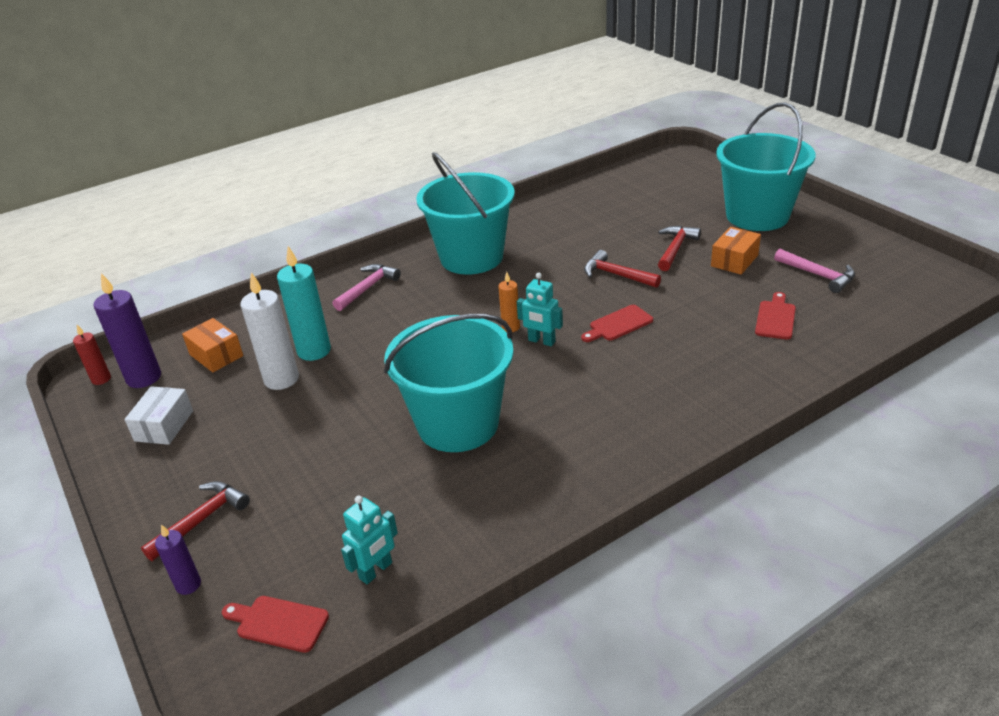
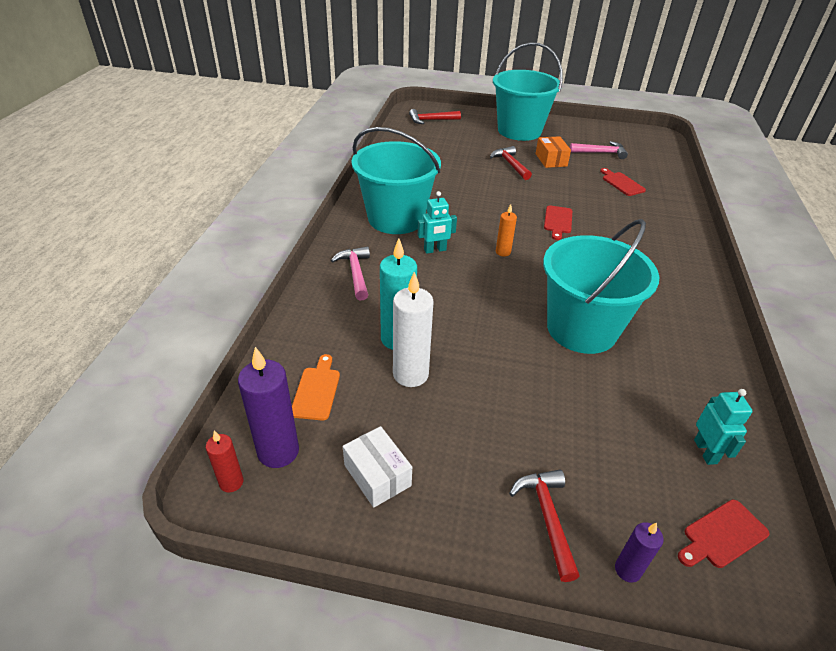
camera: 50 degrees left, 5 degrees up
orange box [182,318,243,372] -> orange cutting board [292,354,340,421]
turquoise robot [517,273,563,346] -> turquoise robot moved to [418,191,457,254]
red hammer [584,250,661,288] -> red hammer moved to [409,109,461,124]

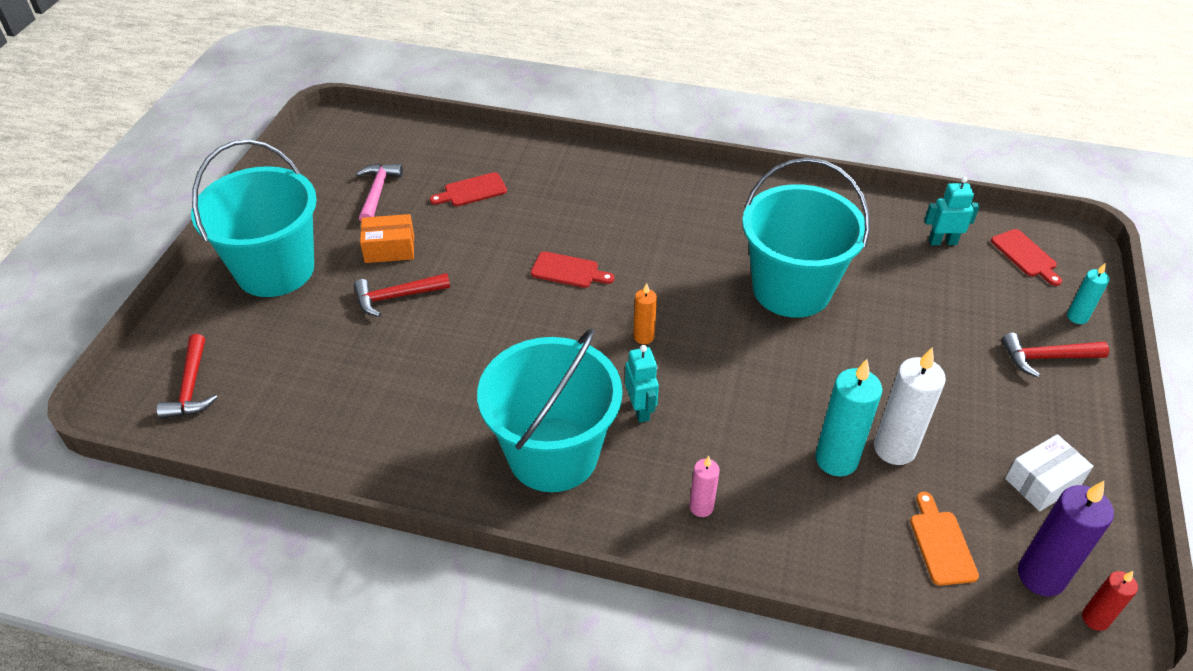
camera: 85 degrees left, 5 degrees up
orange cutting board [292,354,340,421] -> orange cutting board turned 75 degrees clockwise [910,492,979,586]
pink hammer [331,246,370,301] -> pink candle [689,456,720,517]
purple candle [615,522,664,583] -> turquoise candle [1067,264,1109,324]

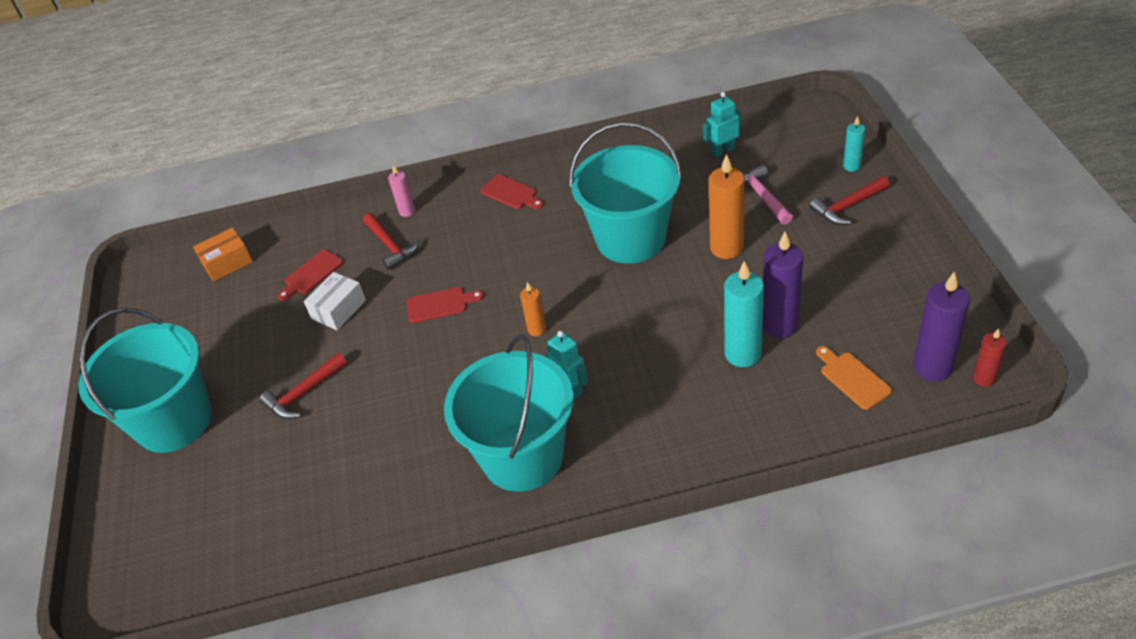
camera: 20 degrees left, 0 degrees up
red hammer [157,334,218,419] -> red hammer moved to [363,213,419,270]
pink hammer [356,163,403,221] -> pink hammer moved to [743,165,793,225]
orange box [360,214,414,263] -> orange box moved to [193,227,253,282]
pink candle [689,456,720,517] -> pink candle moved to [388,165,415,217]
white candle [874,347,946,465] -> purple candle [763,232,804,338]
red cutting board [991,229,1062,286] -> red cutting board moved to [480,174,544,209]
white box [1005,434,1093,511] -> white box moved to [304,272,366,330]
none -> orange candle [709,154,745,259]

